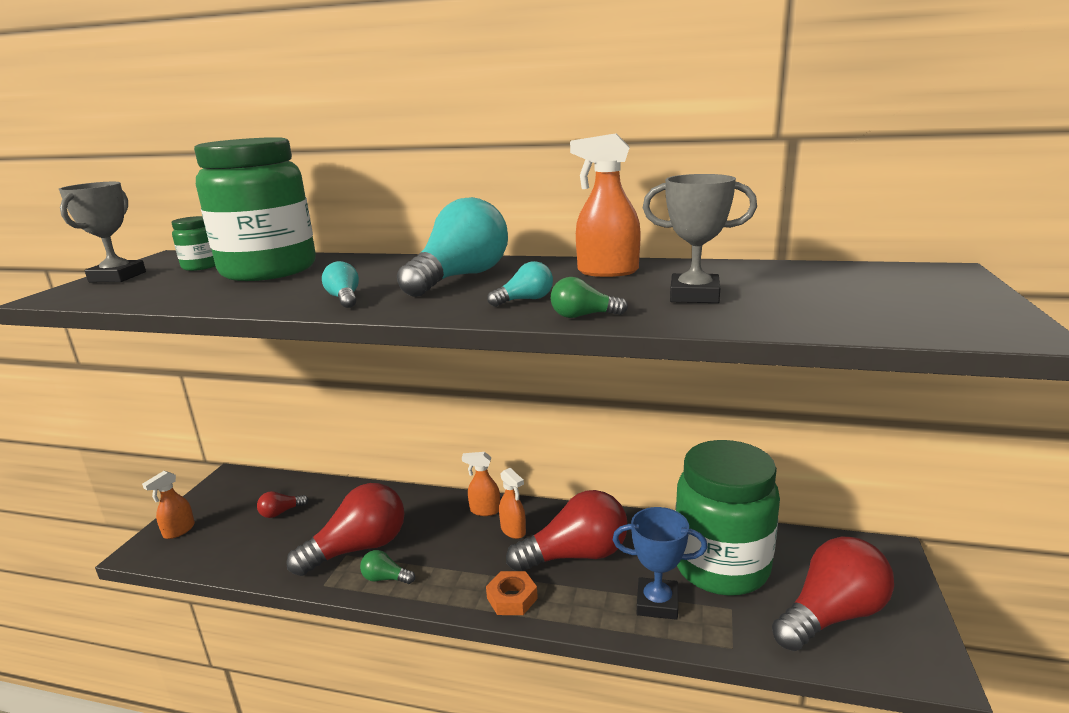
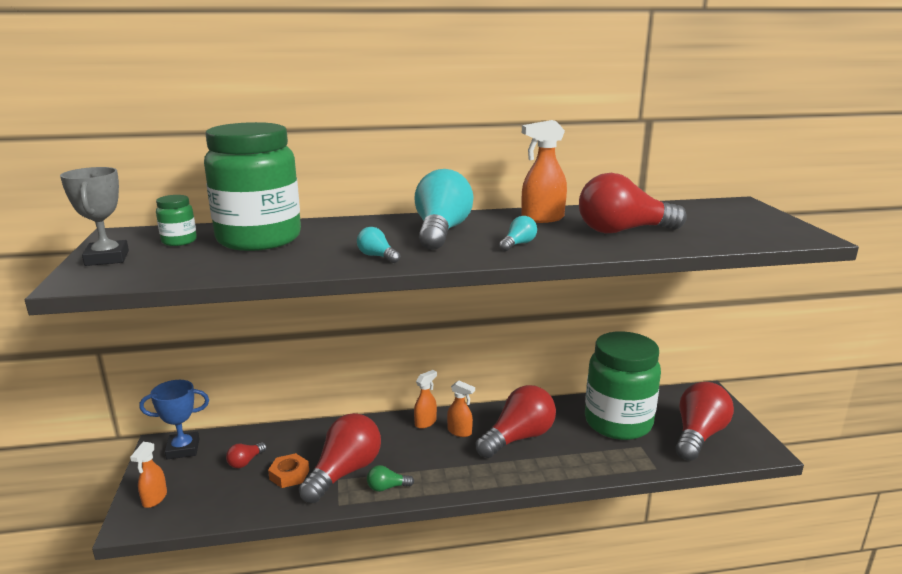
camera: 25 degrees left, 0 degrees up
orange spray bottle [462,452,500,516] -> orange spray bottle turned 150 degrees clockwise [414,370,437,429]
orange nut [486,571,538,615] -> orange nut moved to [268,453,309,488]
green light bulb [551,277,628,318] -> none
blue trophy [613,507,708,620] -> blue trophy moved to [139,380,209,459]
grey trophy [643,174,757,303] -> red light bulb [579,173,687,233]

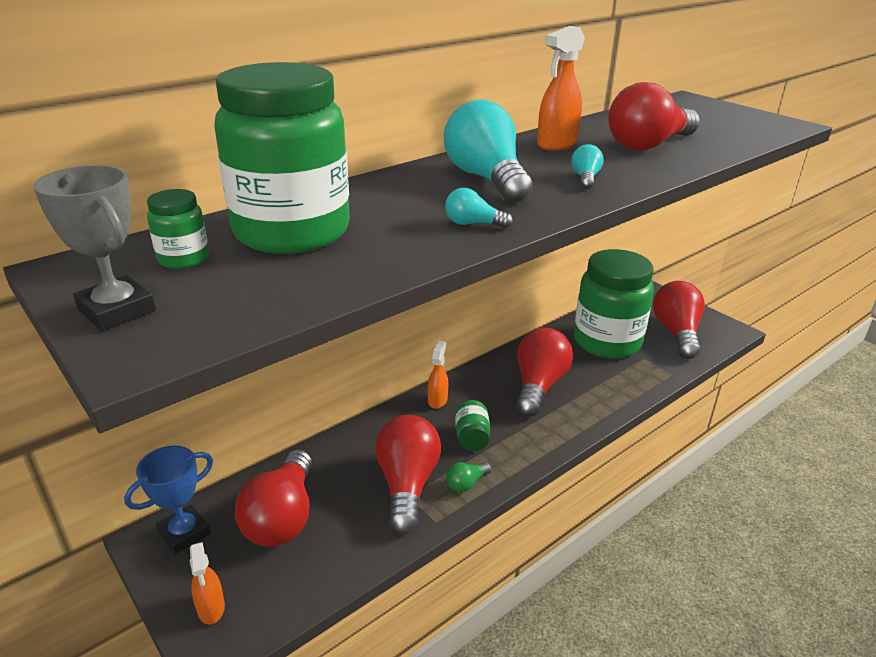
camera: 30 degrees left, 10 degrees up
red light bulb [226,442,267,468] -> red light bulb [235,450,312,546], size x2.27
orange nut [268,453,309,488] -> none
orange spray bottle [447,380,475,437] -> none
none -> green jar [455,400,490,451]

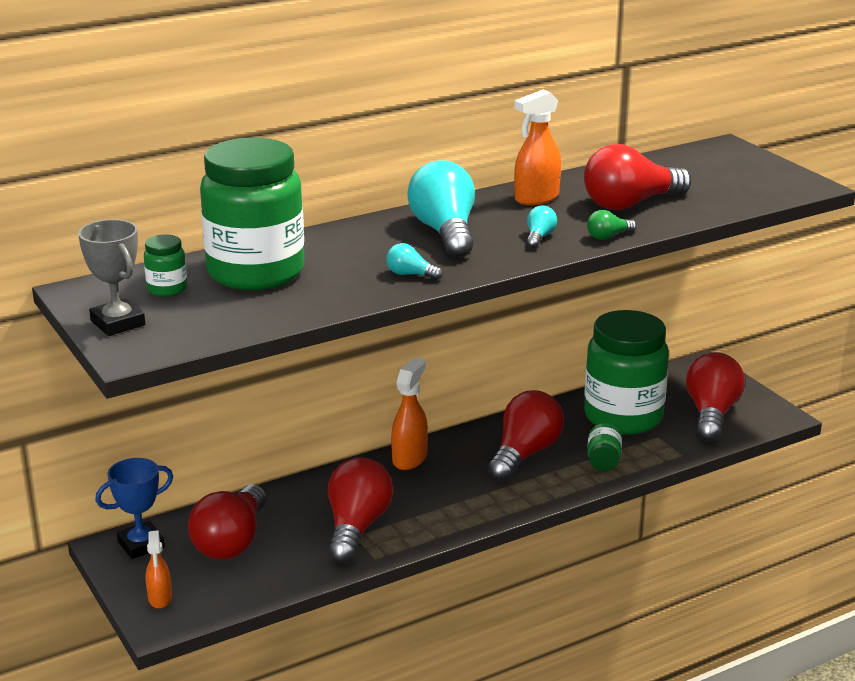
camera: 10 degrees right, 5 degrees down
orange spray bottle [427,341,448,409] -> orange spray bottle [391,357,428,470], size x1.53
green light bulb [446,462,492,492] -> green light bulb moved to [587,210,636,240]
green jar [455,400,490,451] -> green jar moved to [587,423,622,471]

